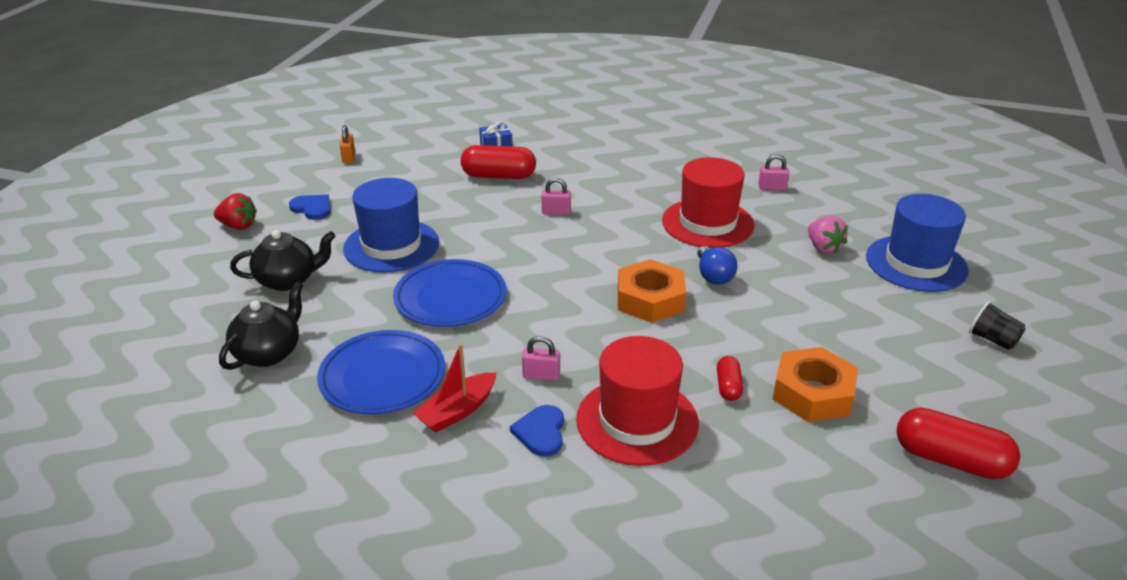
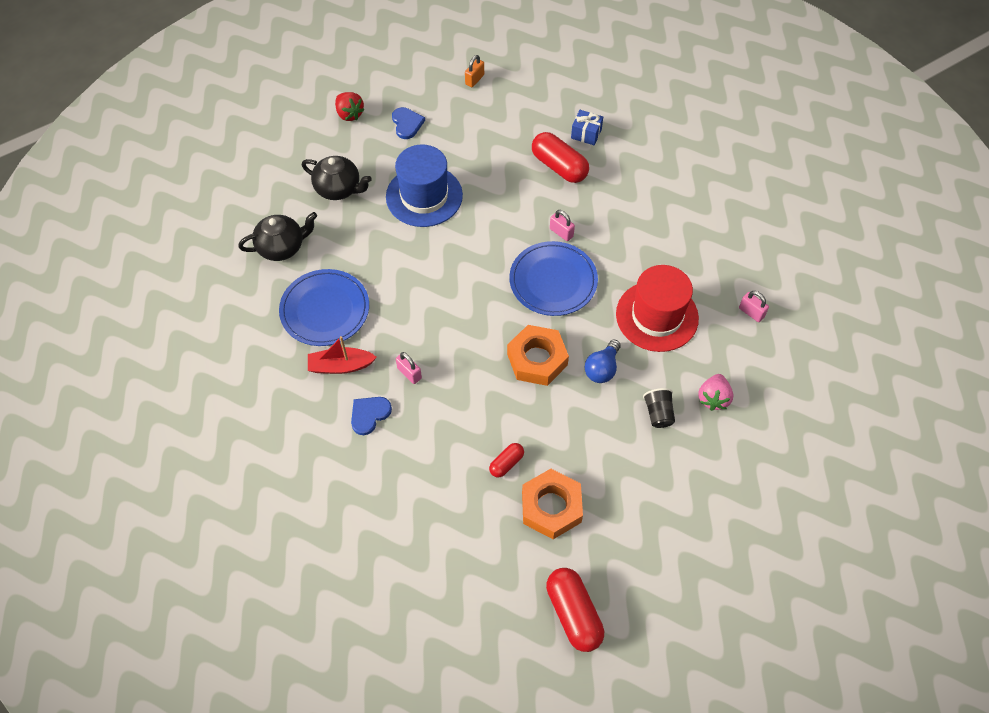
camera: 40 degrees right, 25 degrees up
blue plate [393,259,507,327] -> blue plate moved to [509,241,598,316]
red hat [576,336,699,466] -> none
blue hat [866,194,969,292] -> none
black cup [969,301,1026,350] -> black cup moved to [643,388,675,428]

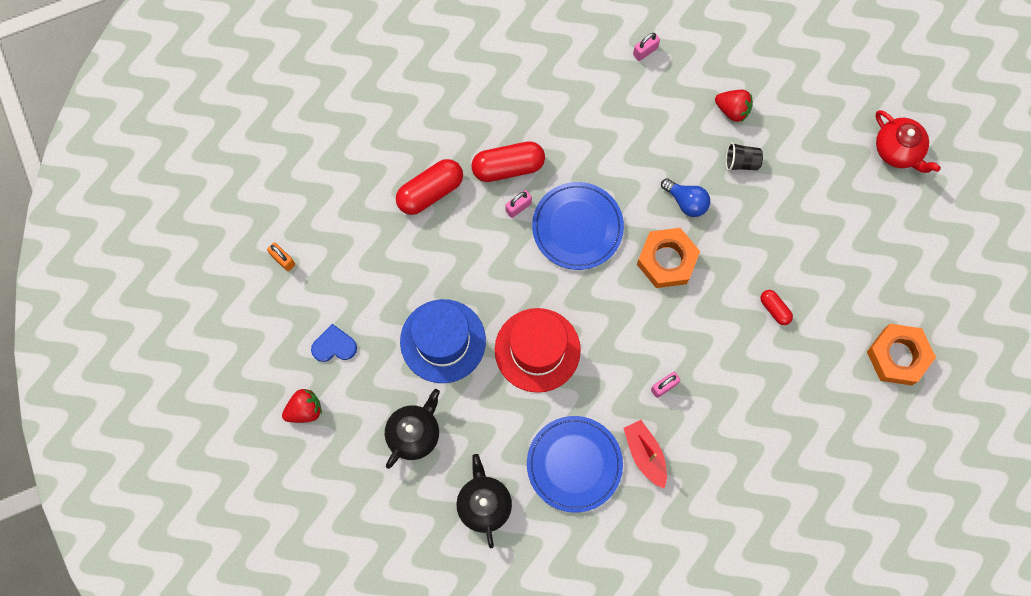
camera: 80 degrees left, 15 degrees up
red boat [308,336,377,374] -> red boat turned 150 degrees clockwise [624,420,667,489]
blue heart [351,397,392,435] -> none
orange nut [522,469,583,539] -> orange nut moved to [867,324,936,385]
red capsule [546,568,604,652] -> red capsule moved to [471,141,545,182]
blue gift [571,110,603,145] -> none
red hat [616,265,699,352] -> red hat moved to [495,308,581,393]
pink strawberry [698,374,734,411] -> red strawberry [715,90,753,122]
none -> red teapot [875,110,941,173]

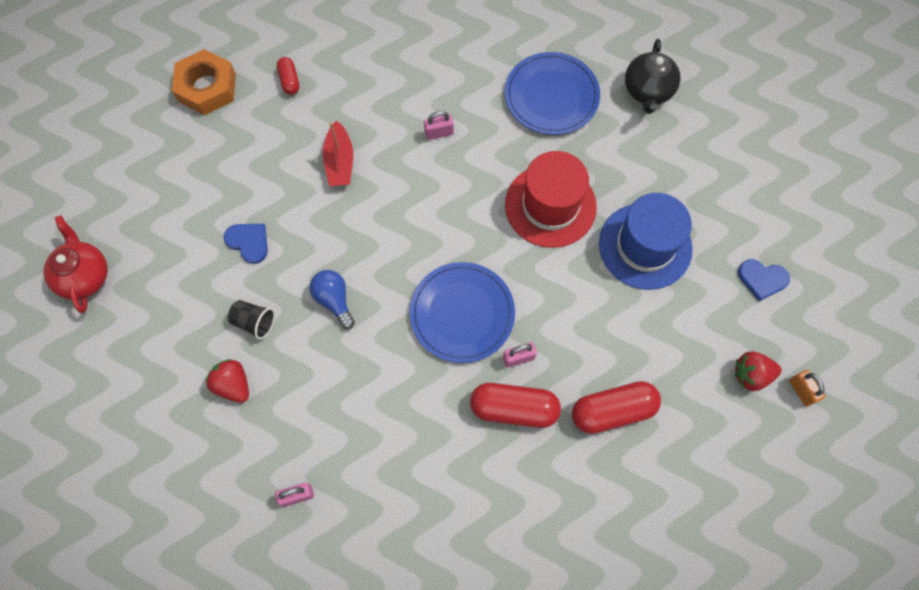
camera: 160 degrees left, 5 degrees down
red strawberry [282,389,322,423] -> red strawberry moved to [735,351,782,391]
black teapot [385,389,440,469] -> none
red boat [624,420,667,489] -> red boat moved to [323,120,353,186]
orange nut [637,228,700,288] -> none
red capsule [760,290,793,325] -> red capsule moved to [277,57,299,95]
none -> blue heart [224,224,268,264]

